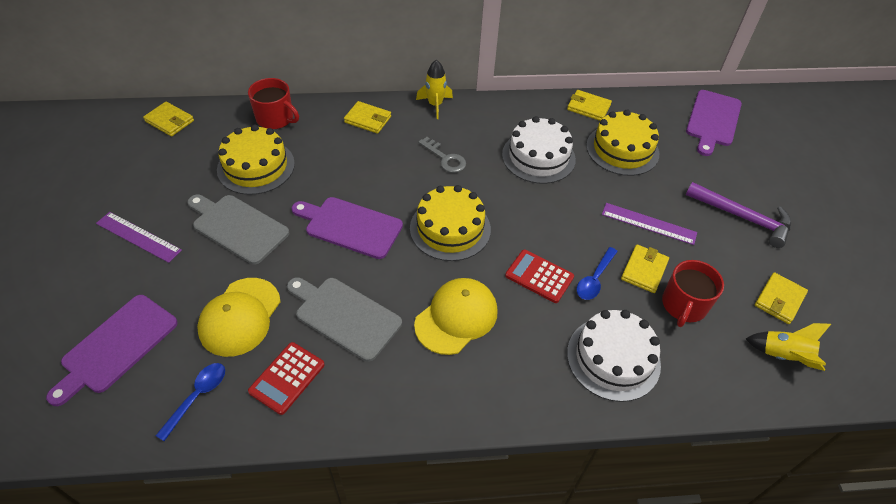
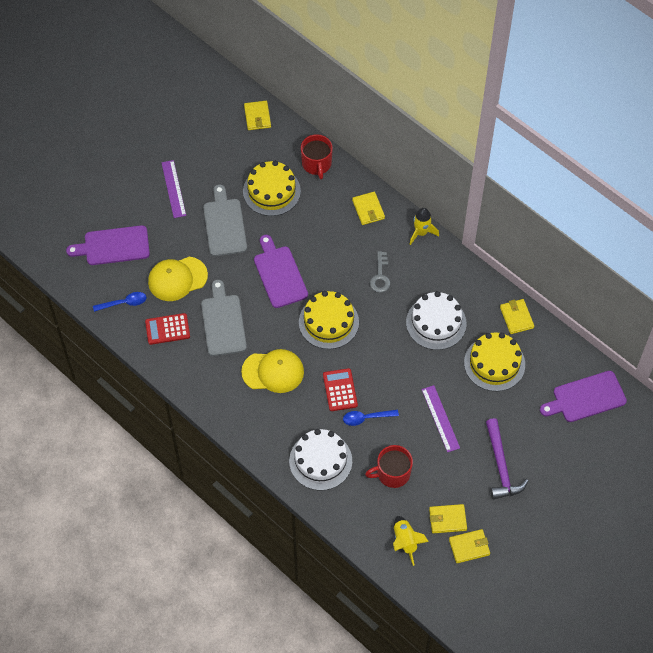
camera: 50 degrees right, 10 degrees up
yellow wallet [621,244,669,293] -> yellow wallet moved to [449,529,490,563]

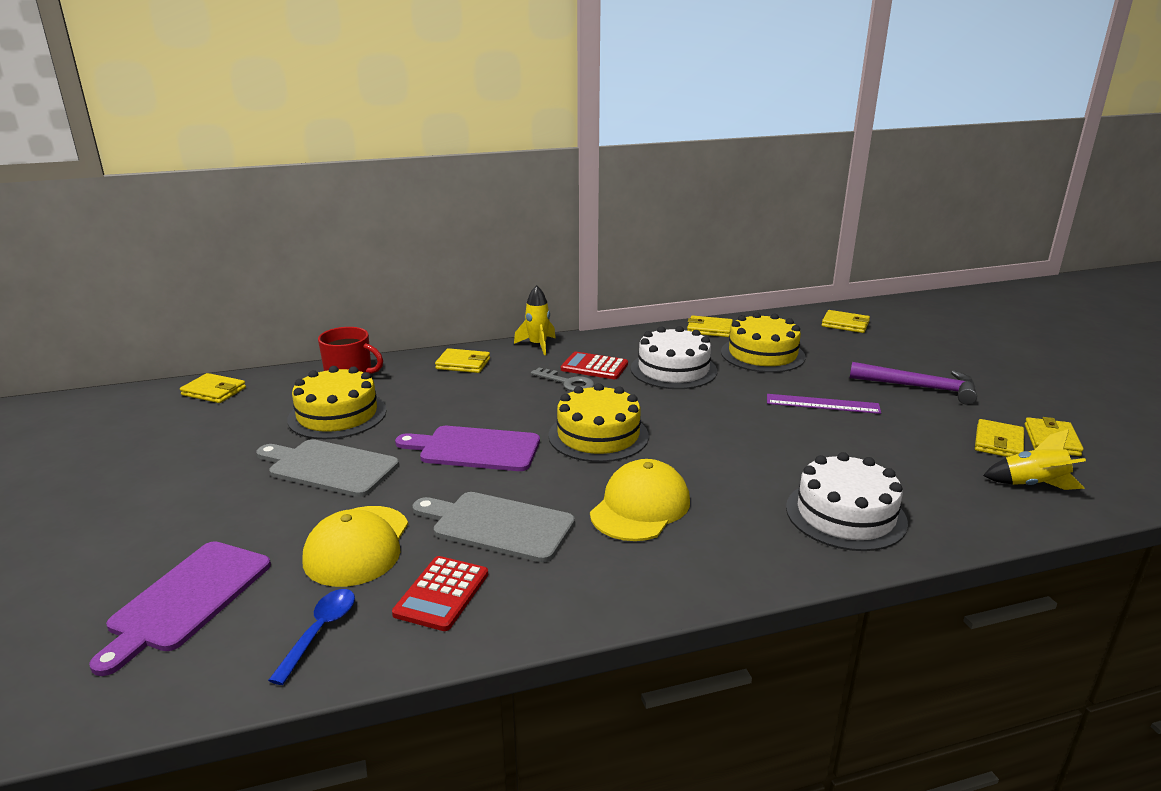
camera: 60 degrees left, 35 degrees down
purple ruler [161,160,186,218] -> none
red calculator [323,368,358,411] -> red calculator moved to [561,352,628,379]
blue spoon [343,410,399,426] -> none
red mug [365,445,413,488] -> none
purple cutting board [540,371,627,422] -> yellow wallet [822,310,870,333]

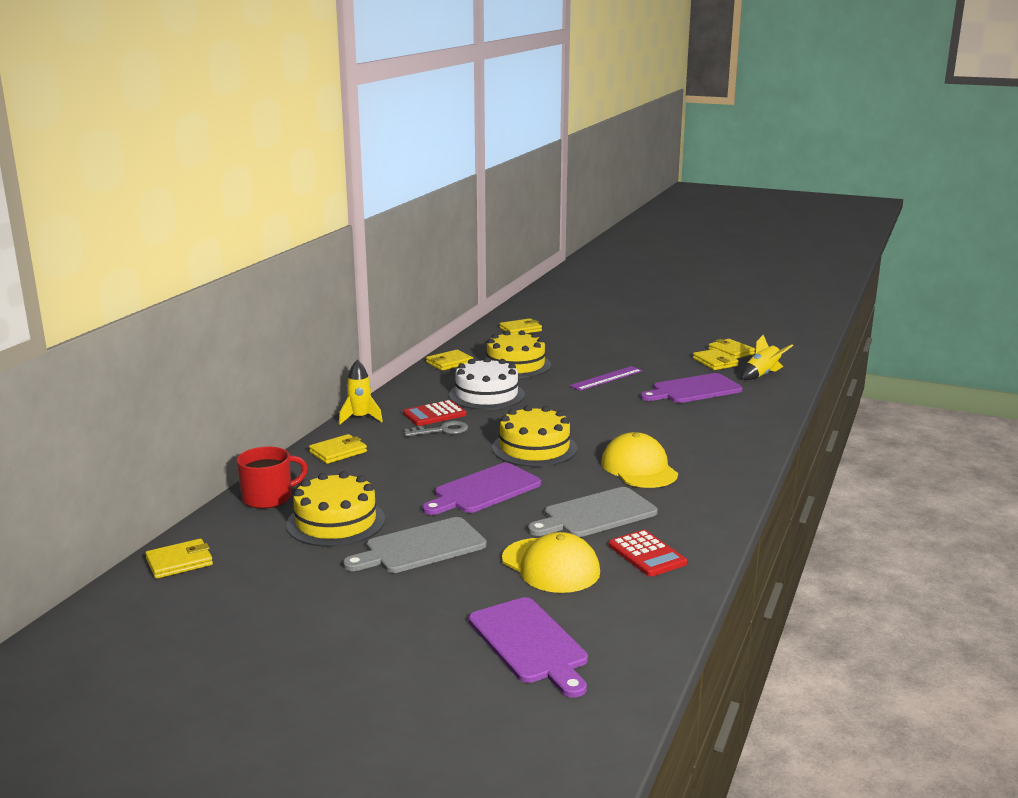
camera: 50 degrees left, 5 degrees down
blue spoon [268,589,355,685] -> none
white cake [786,452,908,551] -> none
purple hammer [850,362,977,405] -> none
none -> purple cutting board [640,373,743,403]

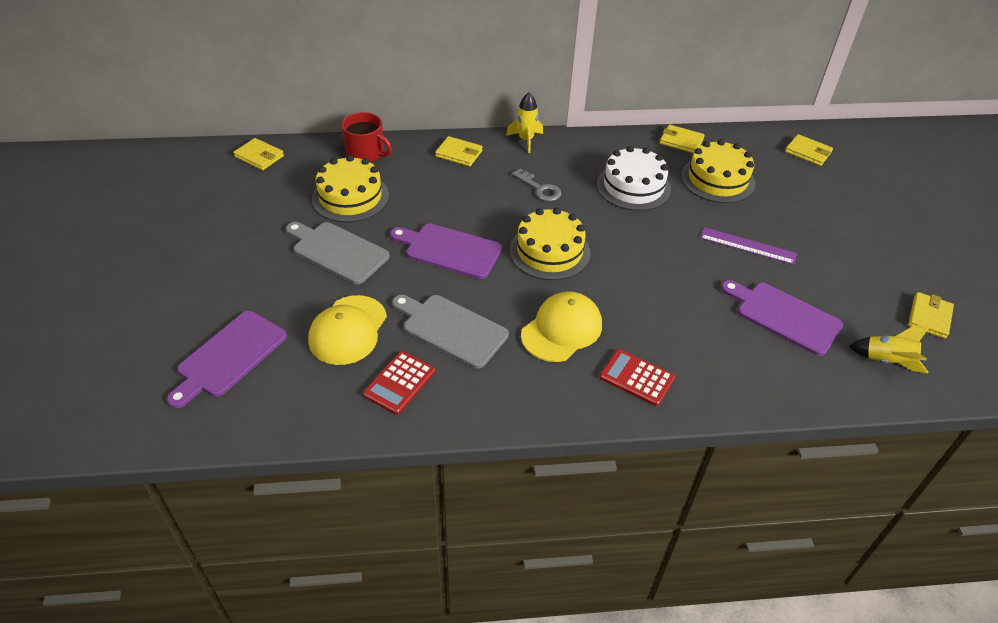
camera: 60 degrees right, 25 degrees up
red calculator [403,400,466,426] -> red calculator moved to [599,349,675,406]
yellow wallet [693,349,739,370] -> none

